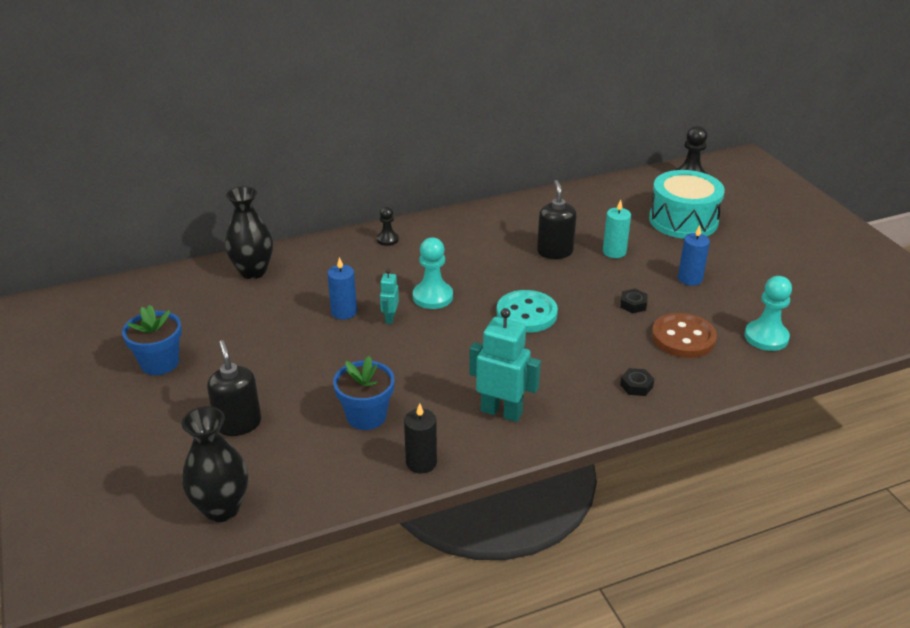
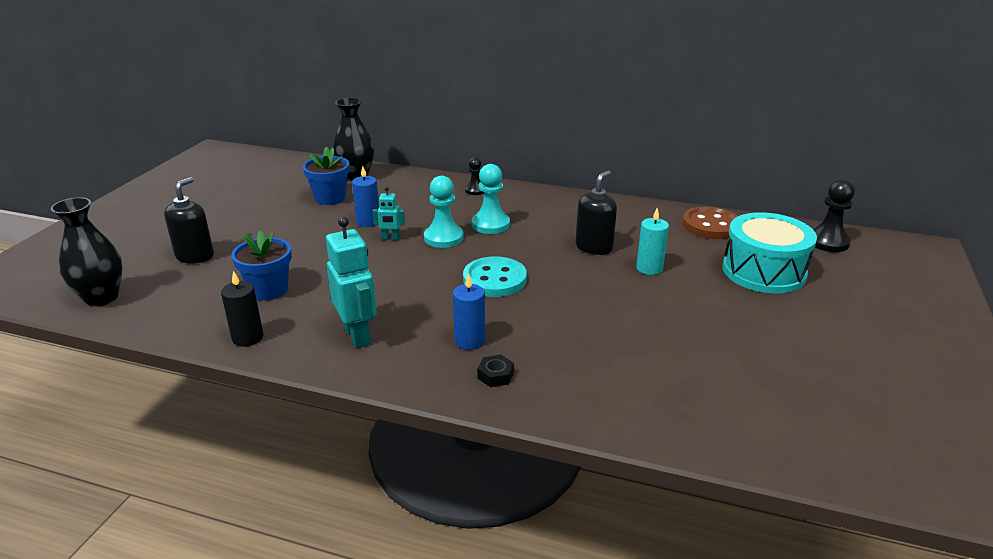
camera: 40 degrees right, 5 degrees down
blue flower pot [122,305,182,375] -> blue flower pot moved to [303,147,350,205]
turquoise robot [380,269,399,324] -> turquoise robot turned 135 degrees counterclockwise [372,187,405,240]
black nut [620,289,648,313] -> none
brown button [652,313,717,358] -> brown button moved to [682,206,737,239]
blue candle [678,225,710,286] -> blue candle moved to [453,274,485,350]
turquoise pawn [745,276,792,351] -> turquoise pawn moved to [472,164,510,234]

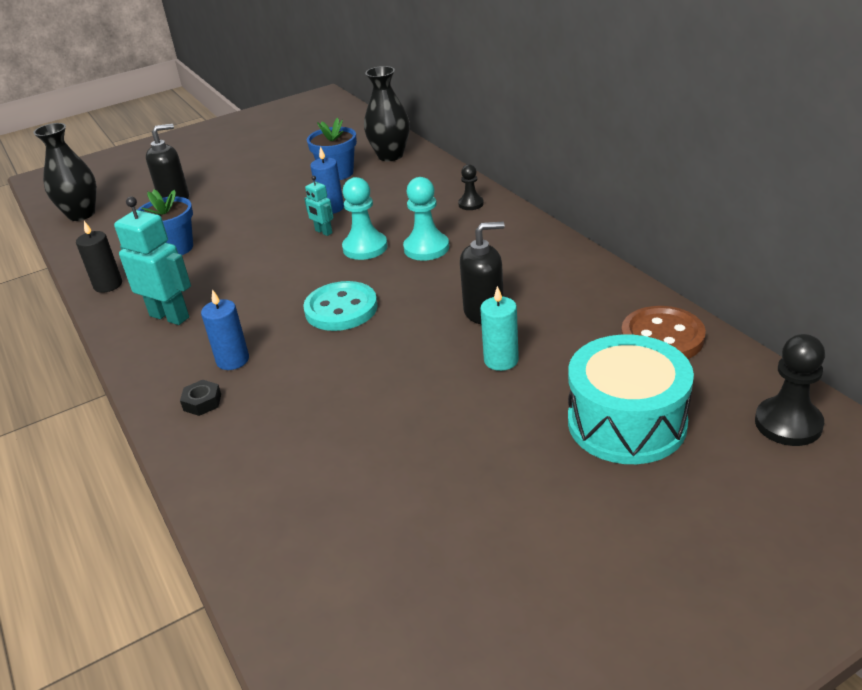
camera: 45 degrees right, 5 degrees up
turquoise robot [326,217,377,348] -> turquoise robot turned 75 degrees counterclockwise [114,197,191,325]

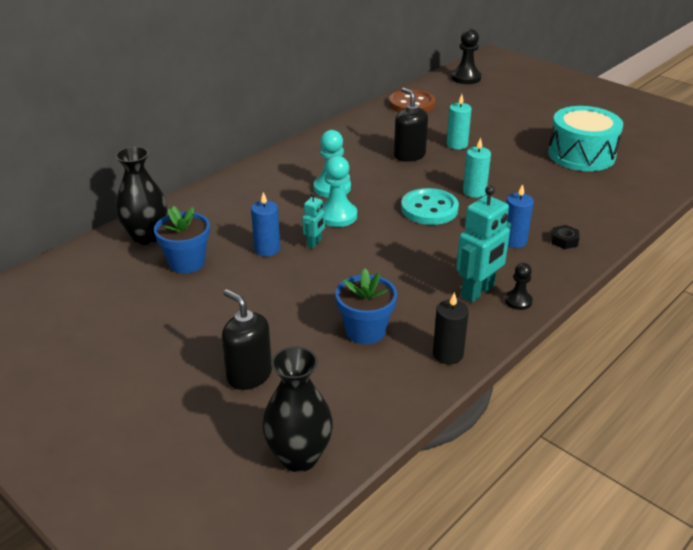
camera: 110 degrees left, 0 degrees up
turquoise robot [114,197,191,325] -> turquoise robot turned 150 degrees counterclockwise [456,185,511,303]
black pawn [458,164,484,210] -> black pawn moved to [505,263,533,310]
turquoise drum [568,335,694,464] -> turquoise drum moved to [548,106,623,171]
none -> turquoise candle [463,137,491,198]

